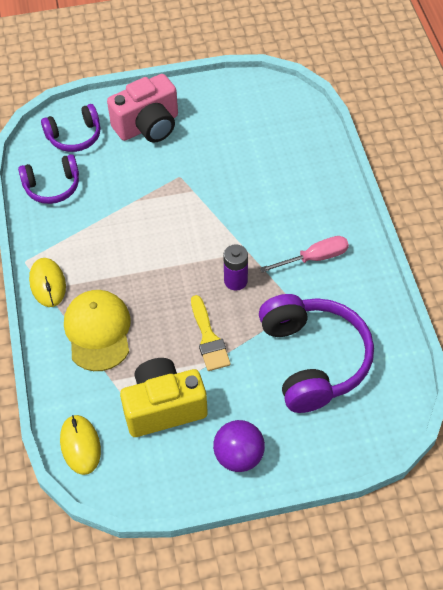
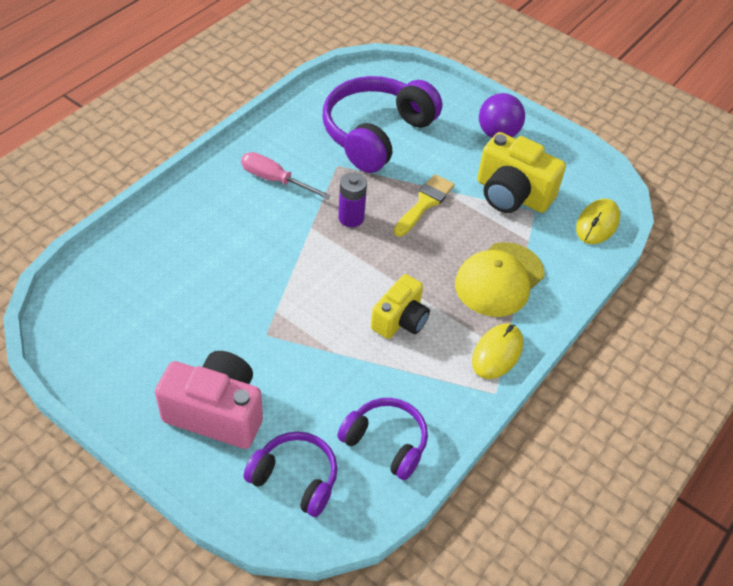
camera: 135 degrees left, 5 degrees down
none -> yellow camera [371,274,430,339]

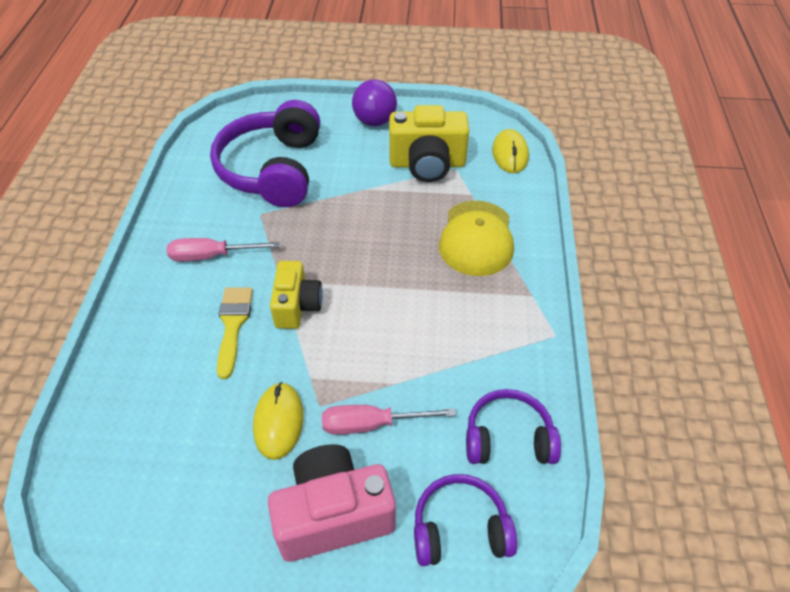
camera: 30 degrees left, 0 degrees up
purple battery [338,173,367,227] -> none
yellow camera [371,274,430,339] -> yellow camera moved to [270,261,323,329]
yellow brush [394,174,455,237] -> yellow brush moved to [217,287,253,379]
yellow mouse [472,324,523,379] -> yellow mouse moved to [253,382,303,460]
none -> pink screwdriver [322,405,456,435]

